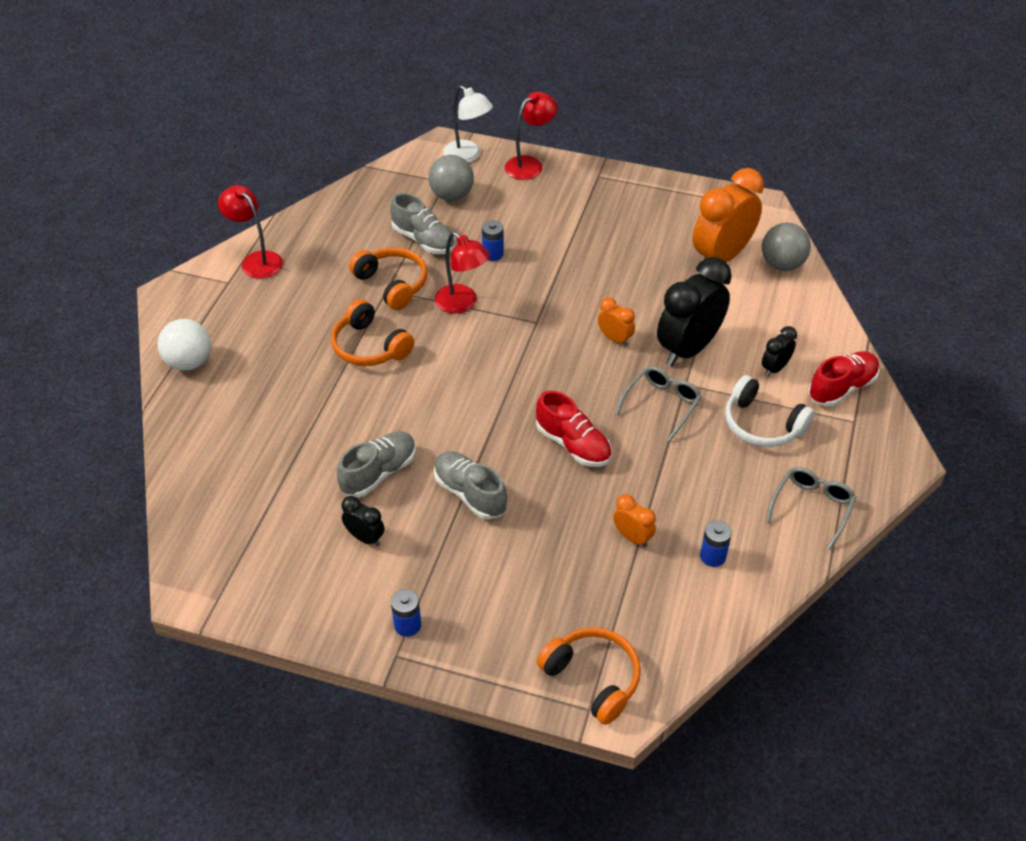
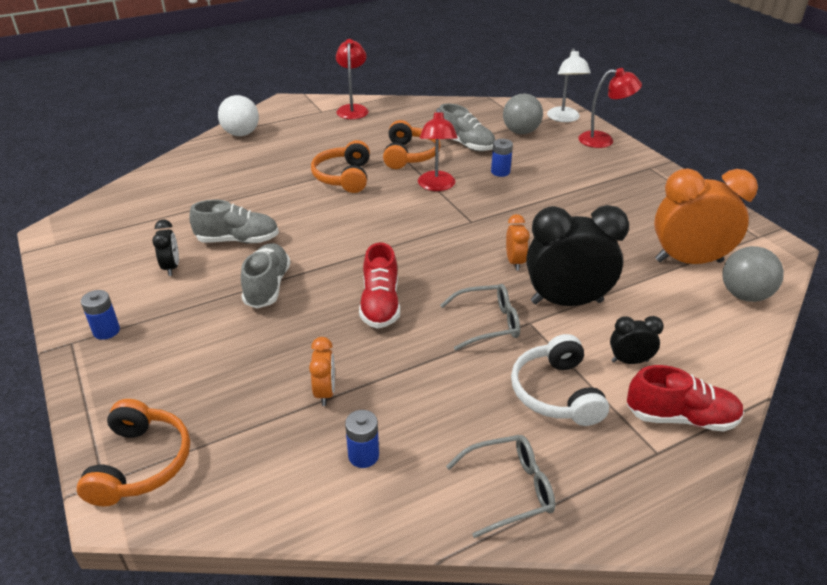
camera: 45 degrees right, 10 degrees down
grey shoe [390,193,455,254] -> grey shoe turned 45 degrees counterclockwise [440,104,495,151]

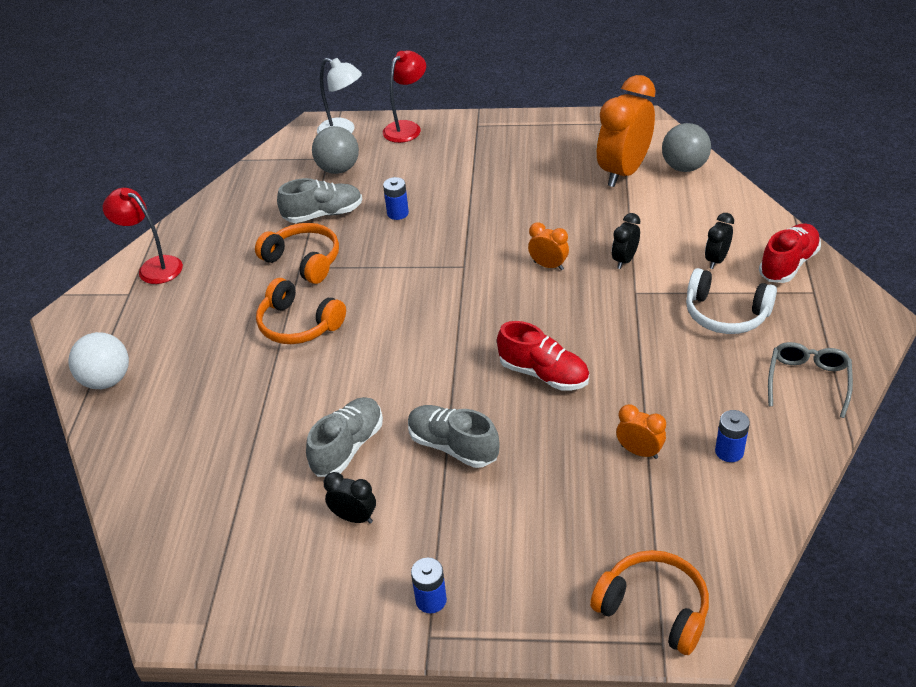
camera: 55 degrees left, 5 degrees up
red lamp [418,108,458,191] -> none
grey glasses [440,284,520,351] -> none
black clock [526,205,629,306] -> black clock [612,213,640,269], size x0.47

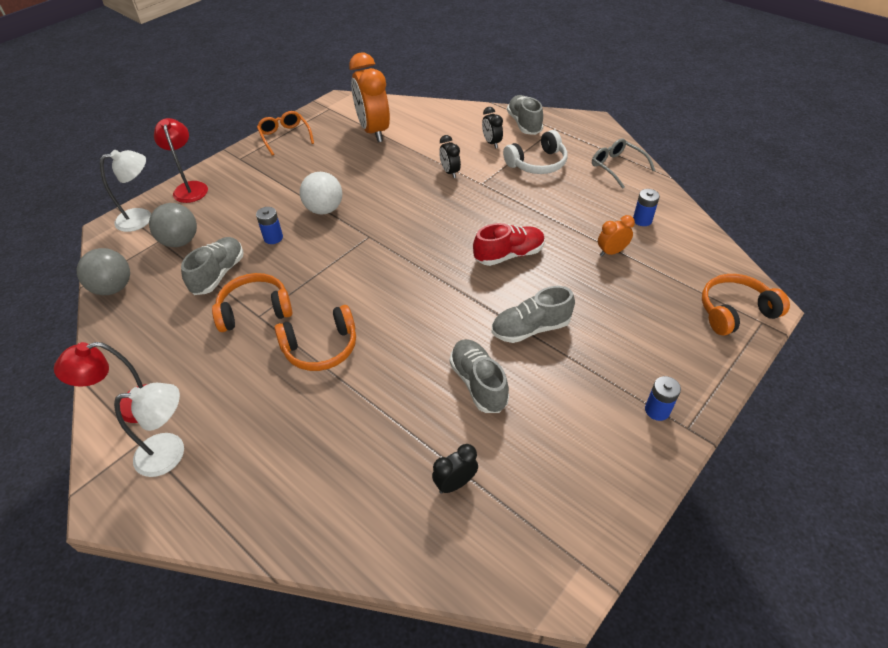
camera: 55 degrees left, 5 degrees up
white ball [68,332,129,389] -> white ball moved to [300,172,342,215]
black clock [324,472,376,524] -> black clock moved to [432,444,478,494]
orange clock [528,222,569,270] -> none
grey ball [662,123,711,172] -> grey ball moved to [77,248,130,295]
red shoe [759,223,821,283] -> grey shoe [507,95,543,135]
none -> white lamp [114,383,184,477]
none -> orange glasses [257,111,314,156]

